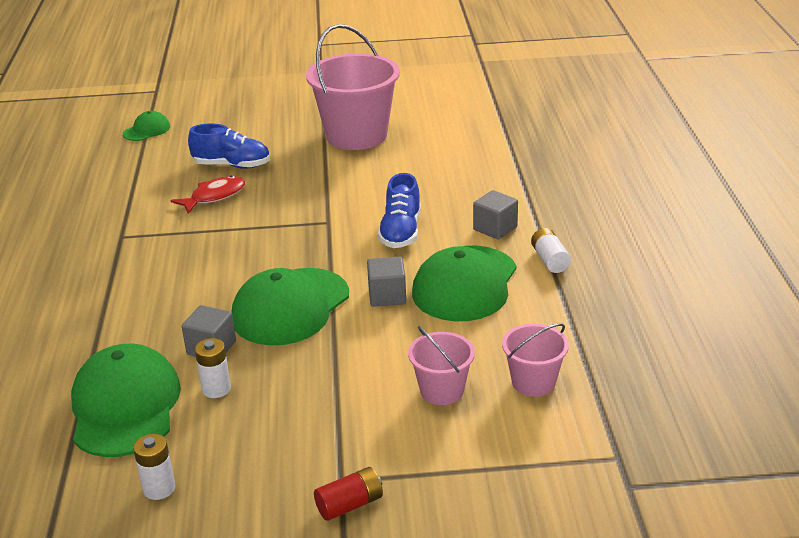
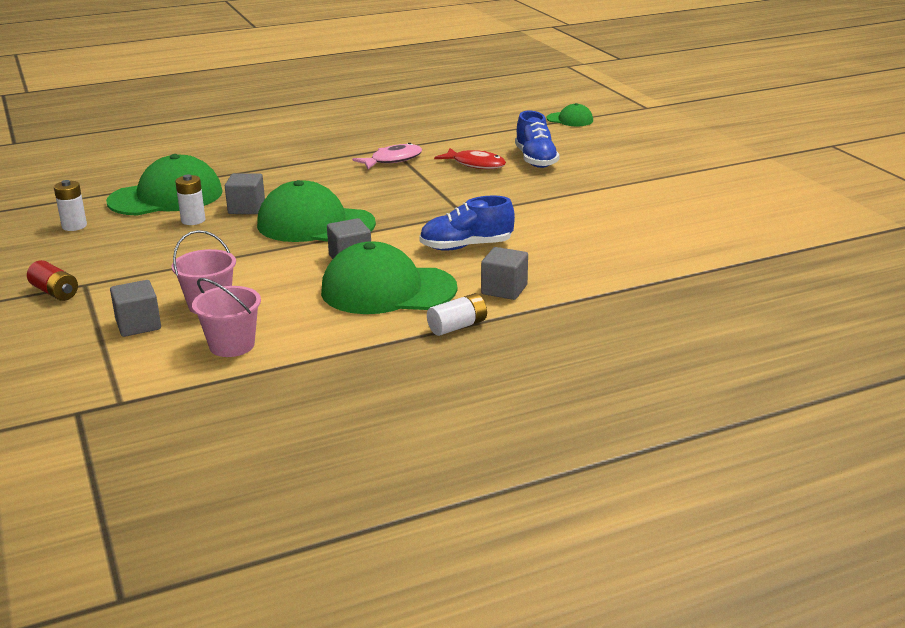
camera: 70 degrees right, 5 degrees down
pink bucket [306,24,400,150] -> none
none -> grey cube [110,280,161,337]
none -> pink fish [352,143,422,169]

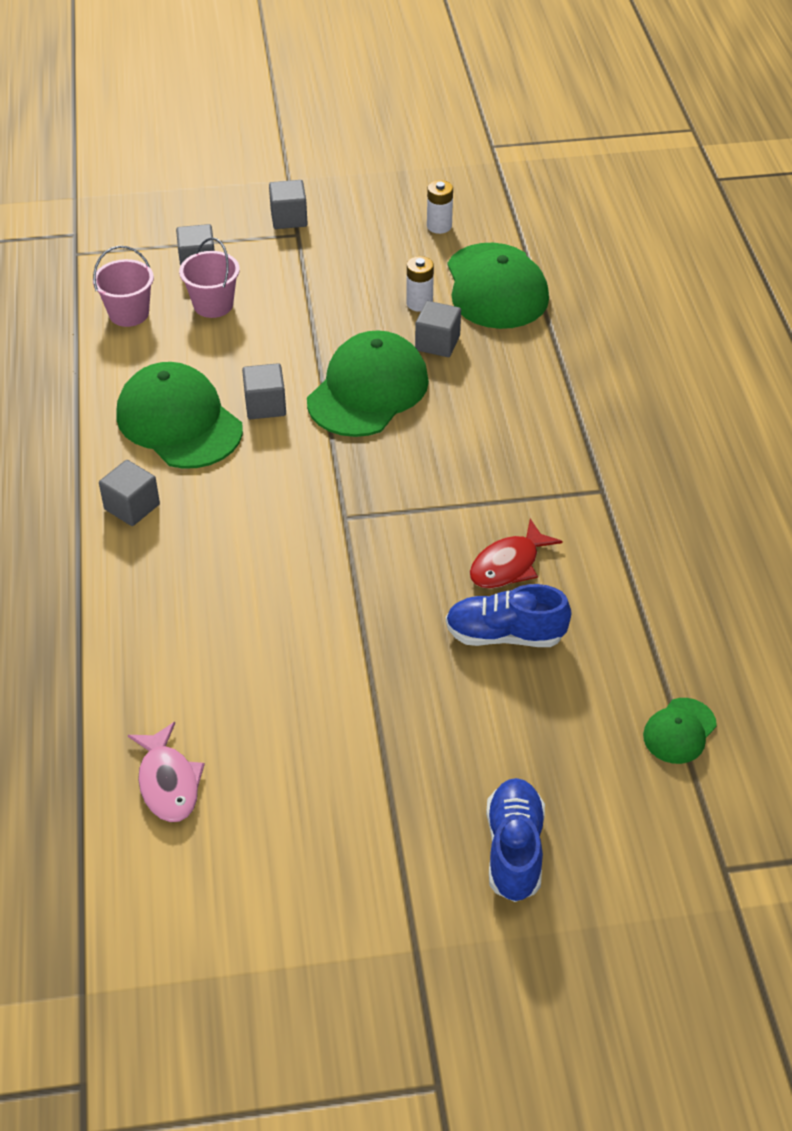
camera: 105 degrees right, 20 degrees up
red battery [27,260,78,301] -> grey cube [269,180,308,229]
green cap [321,241,457,314] -> green cap turned 60 degrees counterclockwise [116,362,243,469]
pink fish [352,143,422,169] -> pink fish moved to [128,722,205,822]
blue shoe [419,196,515,251] -> blue shoe moved to [486,778,545,902]
white battery [427,293,487,336] -> none

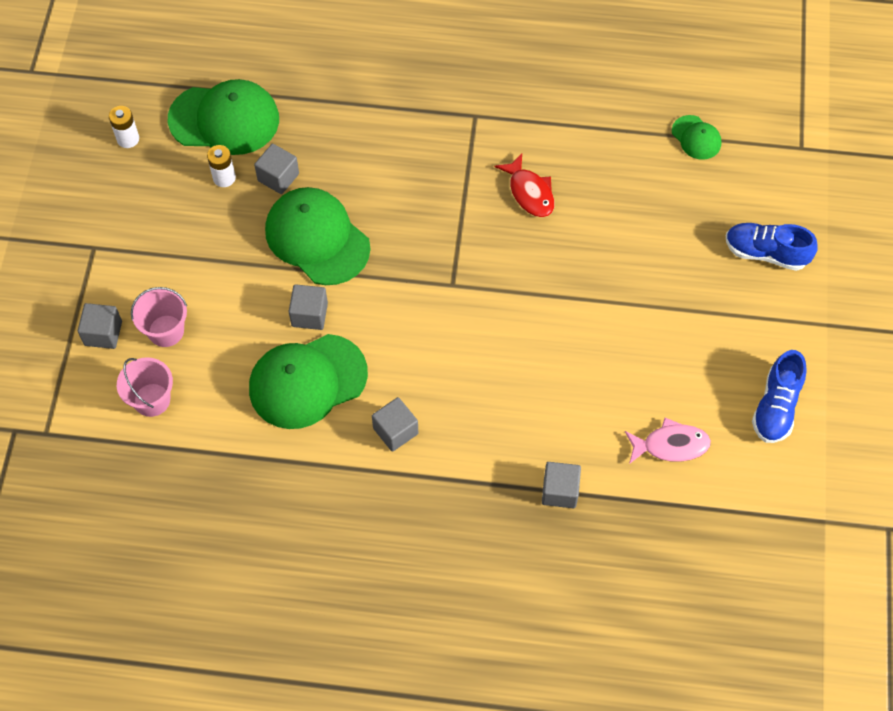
camera: 75 degrees left, 15 degrees up
grey cube [269,180,308,229] -> grey cube moved to [542,462,581,508]
blue shoe [445,584,571,647] -> blue shoe moved to [752,350,806,443]

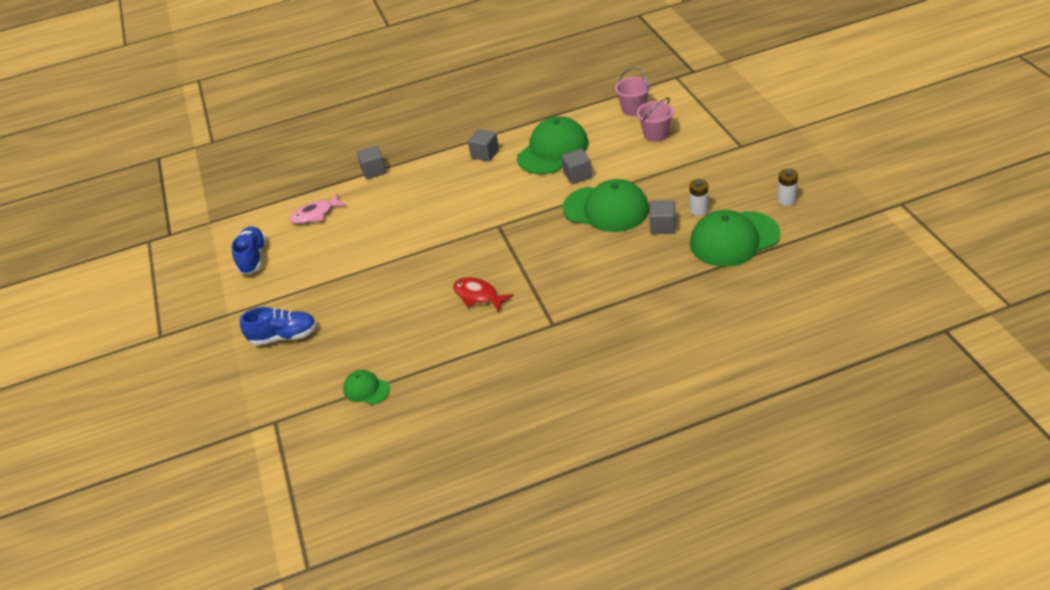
camera: 160 degrees right, 20 degrees down
grey cube [78,303,122,349] -> none

